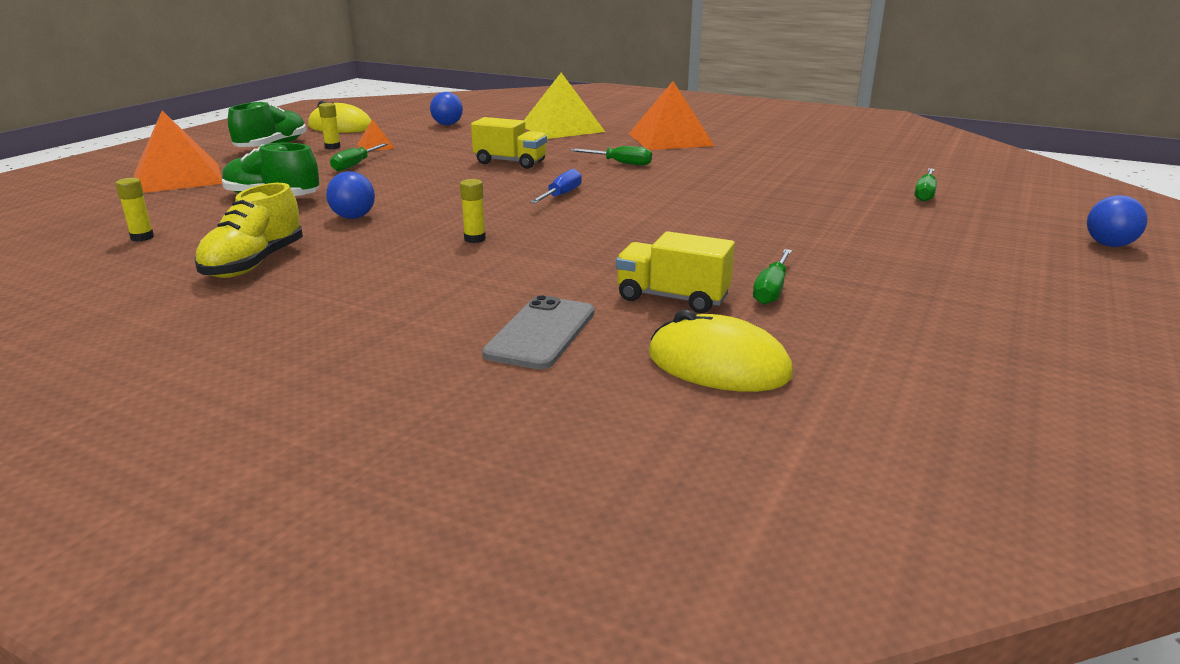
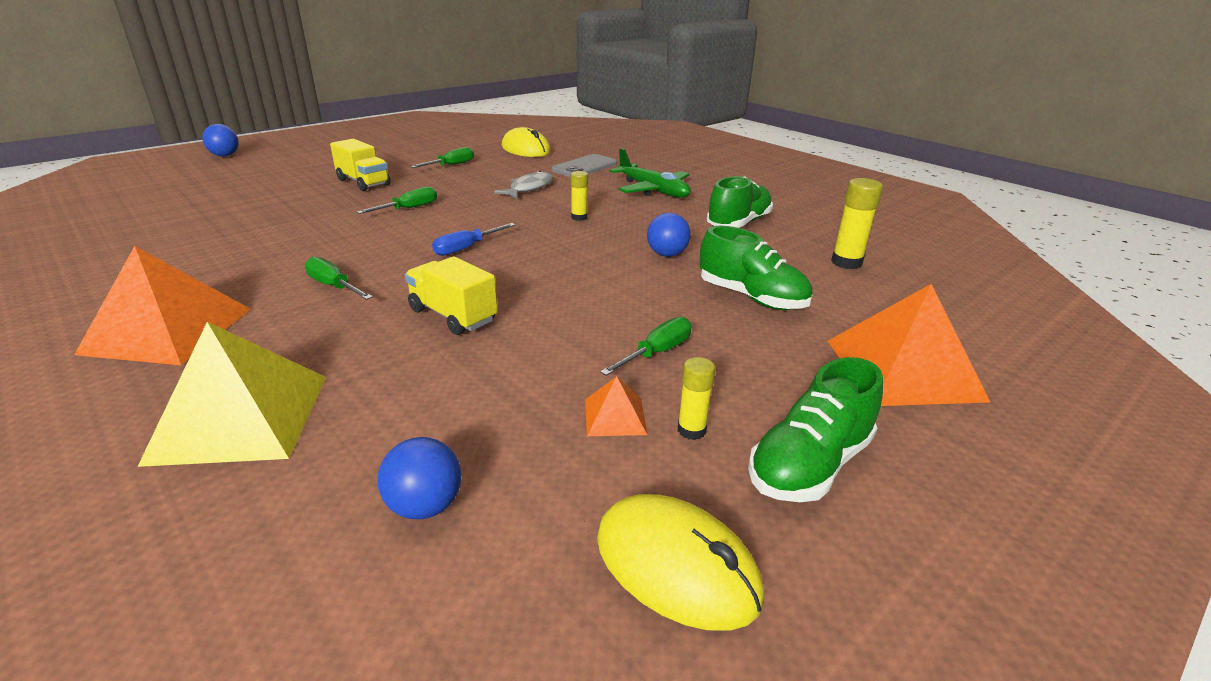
camera: 160 degrees left, 5 degrees up
yellow glue stick [115,178,154,242] -> yellow glue stick [831,178,883,269], size x1.60
yellow shoe [194,183,303,278] -> green shoe [707,176,773,228]
yellow truck [616,231,735,313] -> yellow truck moved to [330,139,390,191]
green screwdriver [914,168,937,202] -> green screwdriver moved to [357,187,437,214]
none -> grey fish [494,171,553,198]
none -> green plane [609,148,691,197]

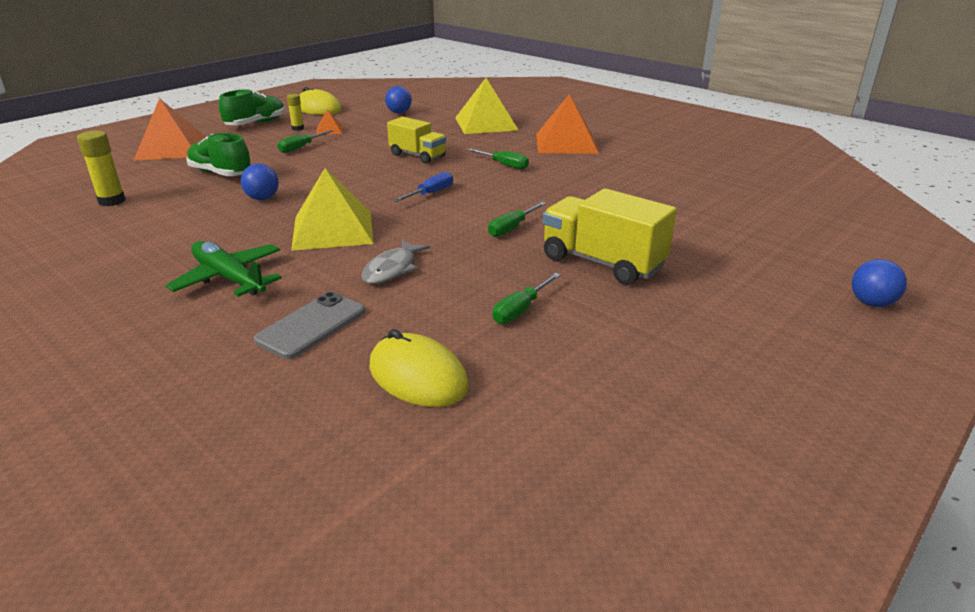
camera: 175 degrees right, 0 degrees up
yellow truck [330,139,390,191] -> yellow truck [543,188,676,285], size x1.51
yellow glue stick [571,171,588,221] -> yellow pyramid [291,168,374,251]
green shoe [707,176,773,228] -> none

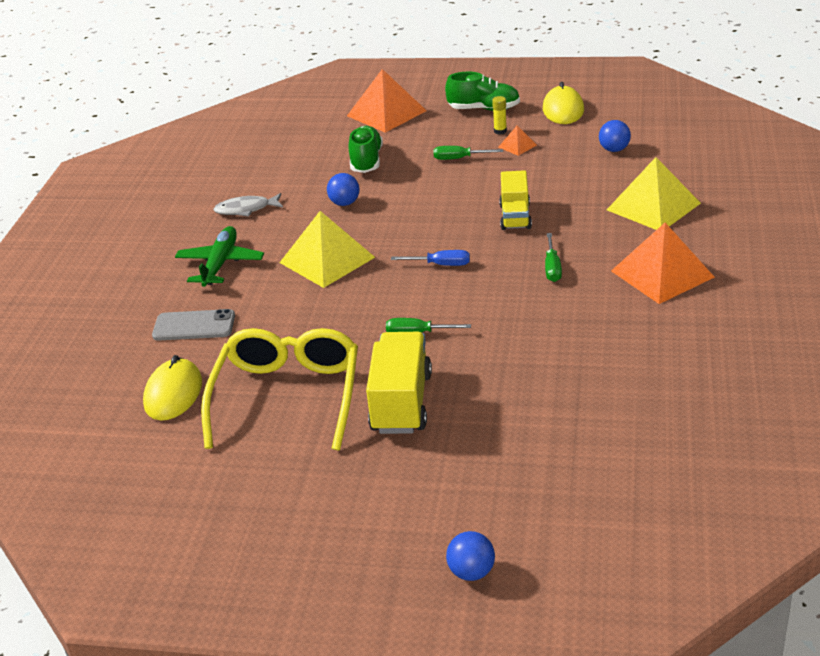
camera: 60 degrees right, 5 degrees up
yellow glue stick [77,131,125,206] -> none
grey fish [361,240,430,284] -> grey fish moved to [213,193,283,217]
green screwdriver [493,273,560,324] -> yellow glasses [201,328,358,451]

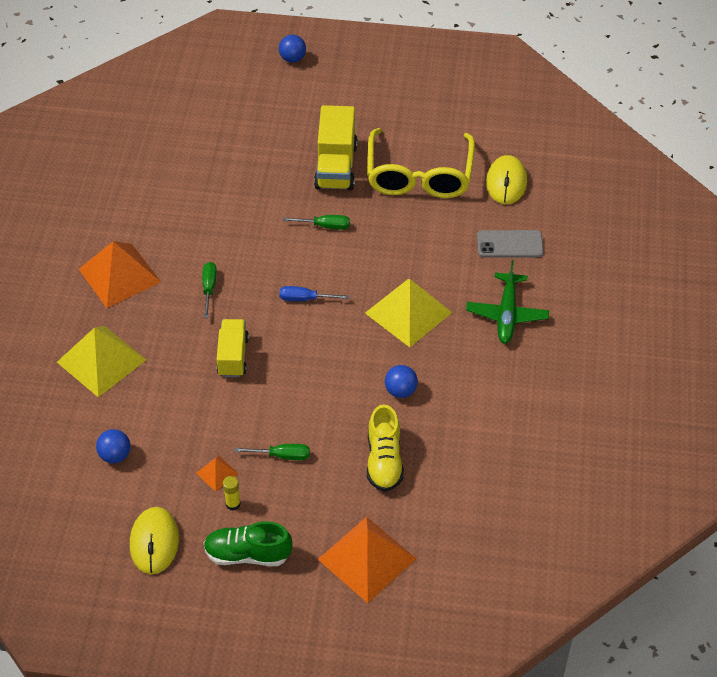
camera: 175 degrees right, 15 degrees up
grey fish [213,193,283,217] -> none
green shoe [349,126,383,173] -> yellow shoe [367,404,404,492]

